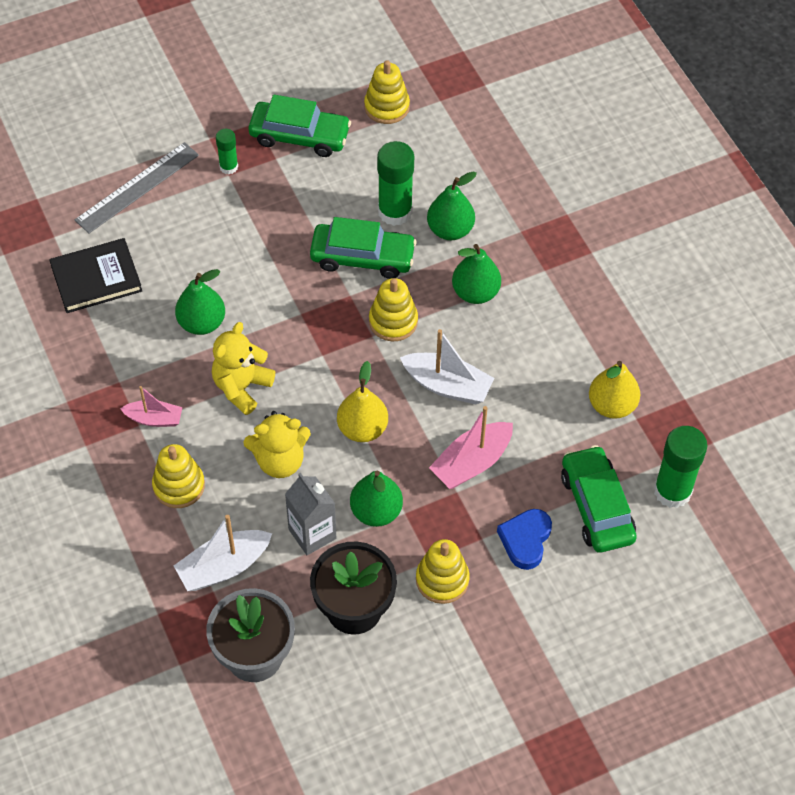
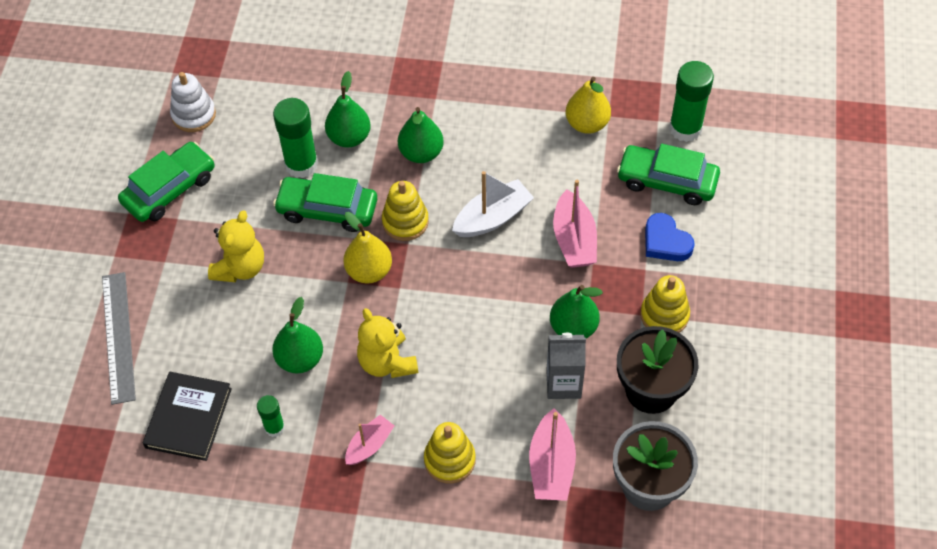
camera: 55 degrees left, 0 degrees up
white boat [174,515,272,591] -> pink boat [529,408,576,501]
green glue stick [216,129,238,174] -> green glue stick moved to [257,395,285,437]
yellow teddy bear [243,411,311,478] -> yellow teddy bear moved to [208,210,264,282]
green car [310,217,417,279] -> green car turned 120 degrees counterclockwise [273,173,377,232]
yellow pear [337,361,388,442] -> yellow pear moved to [343,212,392,283]
yellow stacking toy [364,60,410,124] -> white stacking toy [170,72,216,132]

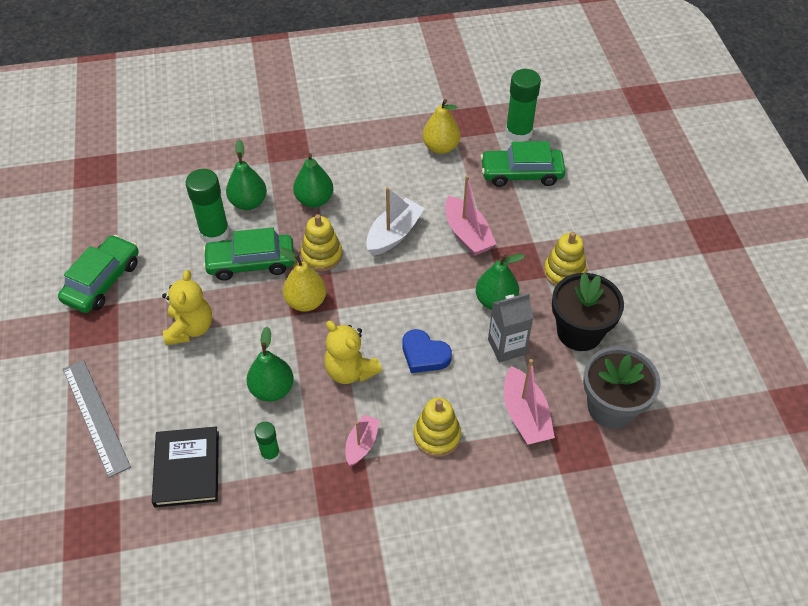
camera: 20 degrees left, 5 degrees down
white stacking toy [170,72,216,132] -> none
blue heart [645,213,695,261] -> blue heart moved to [402,329,452,373]

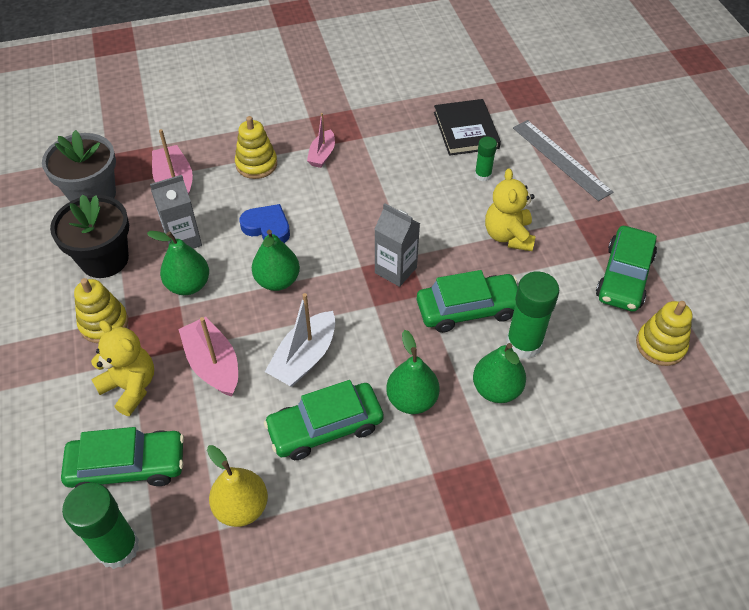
camera: 175 degrees right, 0 degrees up
green pear [247,327,294,402] -> green pear moved to [252,230,300,291]
green glue stick [254,422,280,463] -> green glue stick moved to [475,137,497,181]
yellow pear [280,247,326,312] -> grey carton [375,203,420,287]
yellow stacking toy [301,214,342,271] -> yellow stacking toy moved to [636,301,692,366]
yellow teddy bear [324,321,382,384] -> yellow teddy bear moved to [91,320,154,416]
none -> green car [264,380,384,460]

